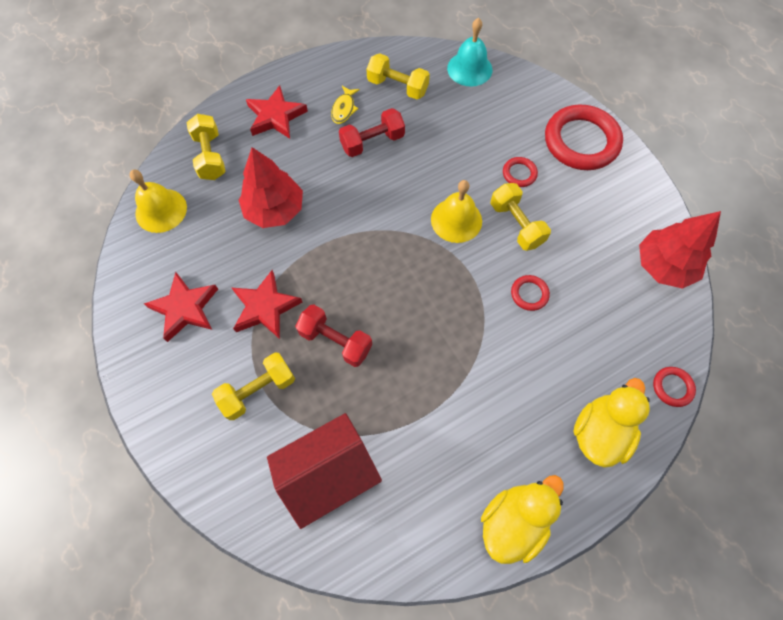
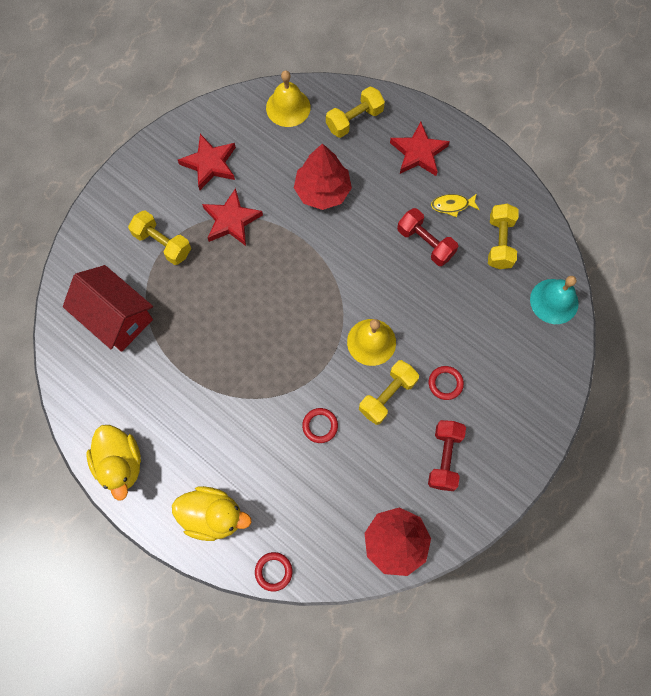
camera: 70 degrees right, 5 degrees up
red dumbbell [295,305,372,367] -> red dumbbell moved to [428,420,466,491]
yellow duck [481,475,563,564] -> yellow duck turned 45 degrees clockwise [87,425,141,500]
red ring [545,104,623,170] -> none

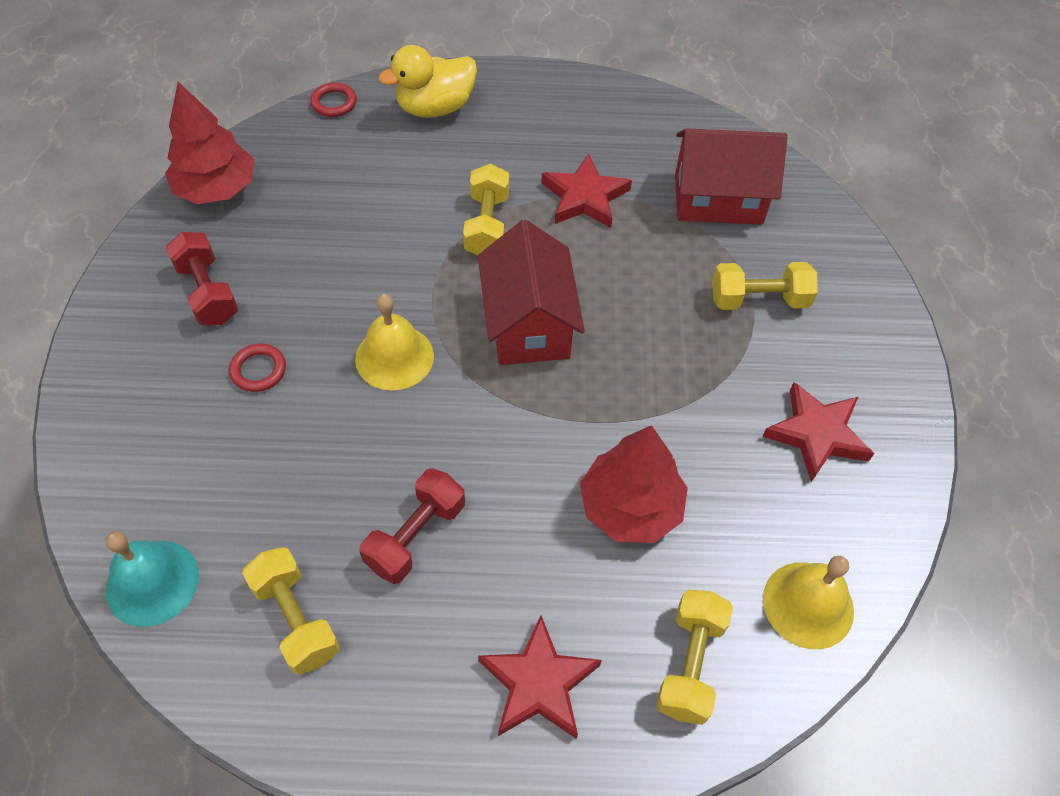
camera: 140 degrees right, 15 degrees down
yellow duck [87,425,141,500] -> none
red star [202,188,263,246] -> red star moved to [541,154,632,228]
red ring [302,408,338,443] -> none
yellow dumbbell [359,360,419,425] -> yellow dumbbell moved to [463,163,509,255]
red dumbbell [397,208,458,266] -> red dumbbell turned 60 degrees counterclockwise [359,468,465,584]
yellow fish [431,194,479,217] -> none
none -> red house [478,220,585,365]

